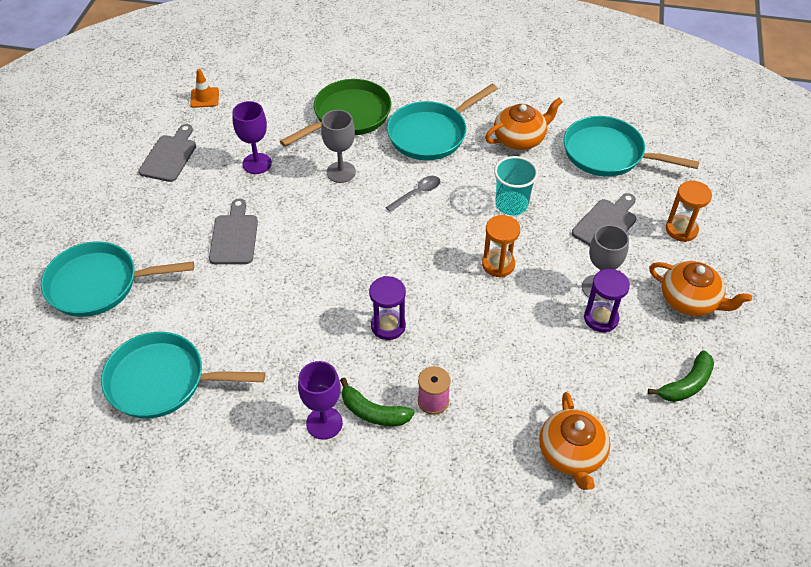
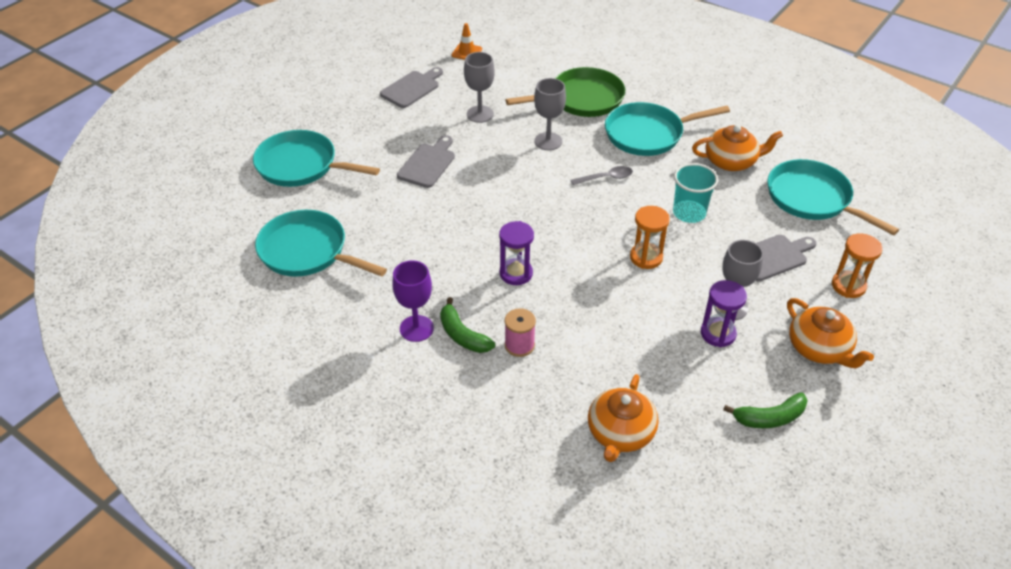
camera: 25 degrees right, 5 degrees down
purple goblet [232,101,272,174] -> grey goblet [464,52,495,123]

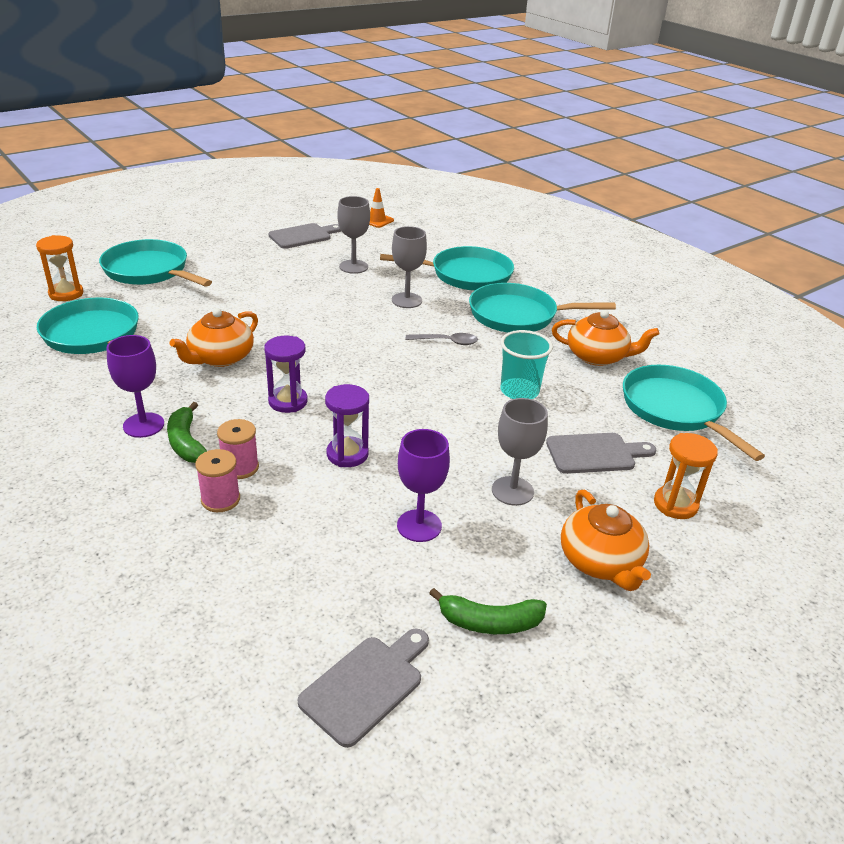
camera: 15 degrees right, 10 degrees down
grey cutting board [397,135,455,188] -> grey cutting board moved to [298,629,429,748]
green pan [505,67,625,117] -> turquoise pan [380,246,514,291]
orange teapot [588,374,659,462] -> orange teapot moved to [169,308,258,367]
orange hourglass [630,206,670,269] -> orange hourglass moved to [36,235,83,301]
purple hourglass [701,280,747,347] -> purple hourglass moved to [325,384,369,467]
none -> pink spool [195,449,240,512]
none -> purple goblet [397,429,450,542]

